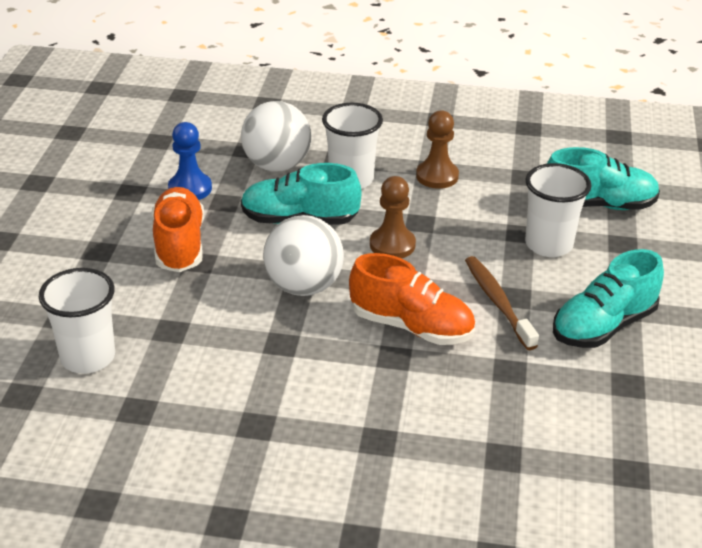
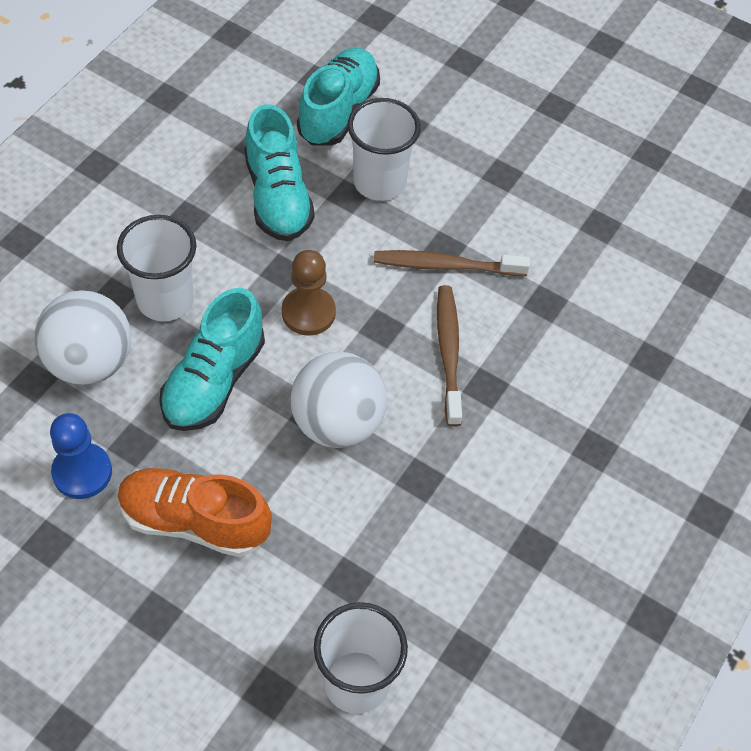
camera: 70 degrees left, 20 degrees up
orange shoe [349,253,475,345] -> brown toothbrush [437,285,462,426]
brown pawn [416,110,459,189] -> none
turquoise shoe [553,249,664,348] -> turquoise shoe moved to [244,104,315,241]

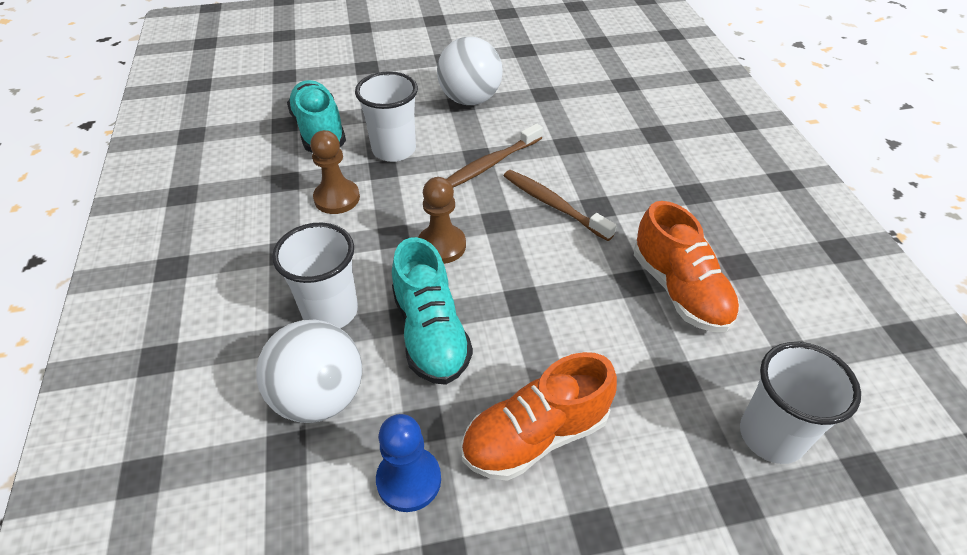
camera: 40 degrees left, 10 degrees down
turquoise shoe [244,104,315,241] -> brown pawn [310,130,360,214]
white ball [291,352,387,448] -> white ball moved to [437,37,503,105]
none -> orange shoe [634,201,740,332]

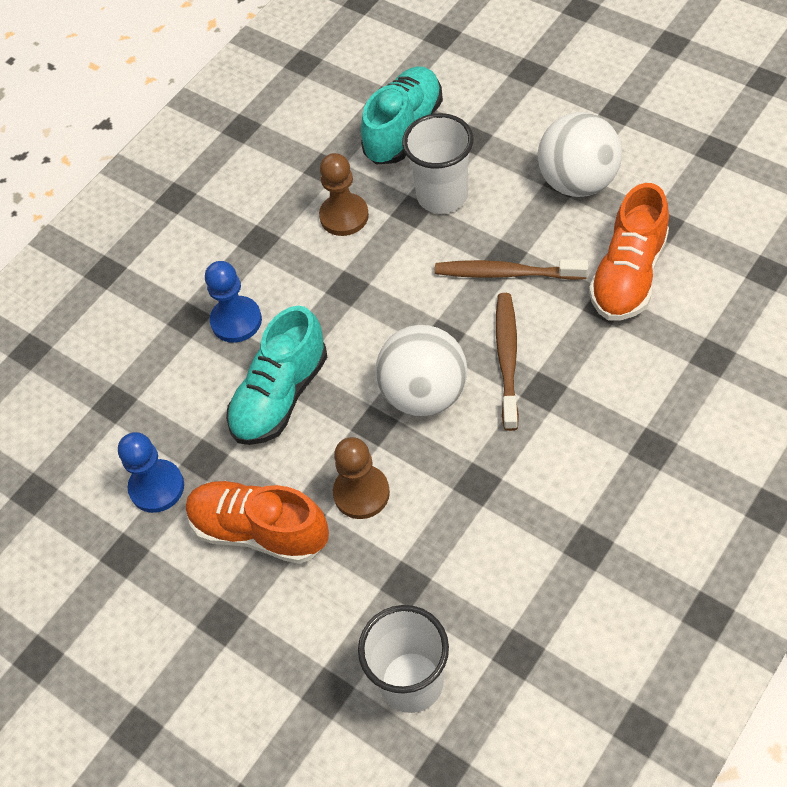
camera: 55 degrees right, 10 degrees up
white ball [256,320,362,423] -> white ball moved to [376,325,468,417]
white cup [272,223,358,328] -> blue pawn [205,261,262,343]
brown pawn [418,177,466,264] -> brown pawn moved to [333,437,390,519]
orange shoe [634,201,740,332] -> orange shoe moved to [589,183,669,321]

